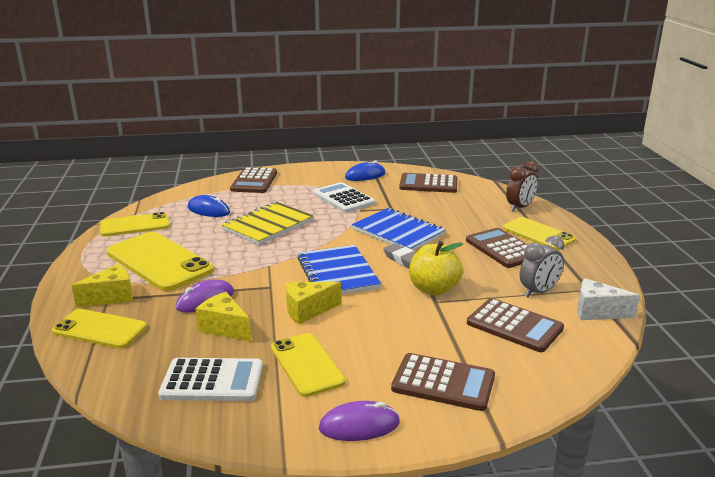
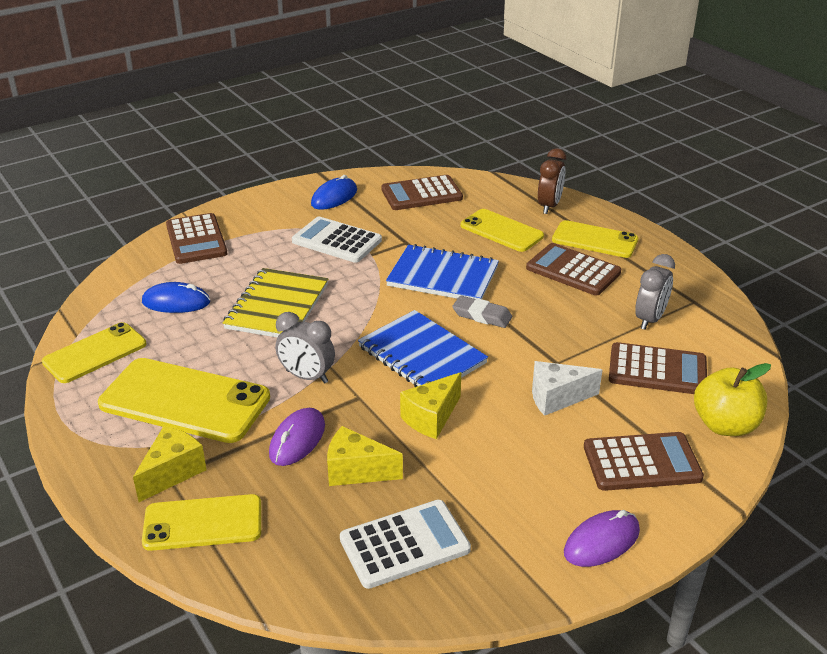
camera: 25 degrees left, 10 degrees up
yellow phone [271,333,346,397] -> yellow phone moved to [461,209,544,252]
yellow apple [409,241,463,296] -> yellow apple moved to [694,363,771,436]
white cheese [577,278,640,320] -> white cheese moved to [532,361,602,416]
none -> grey clock [275,312,335,383]

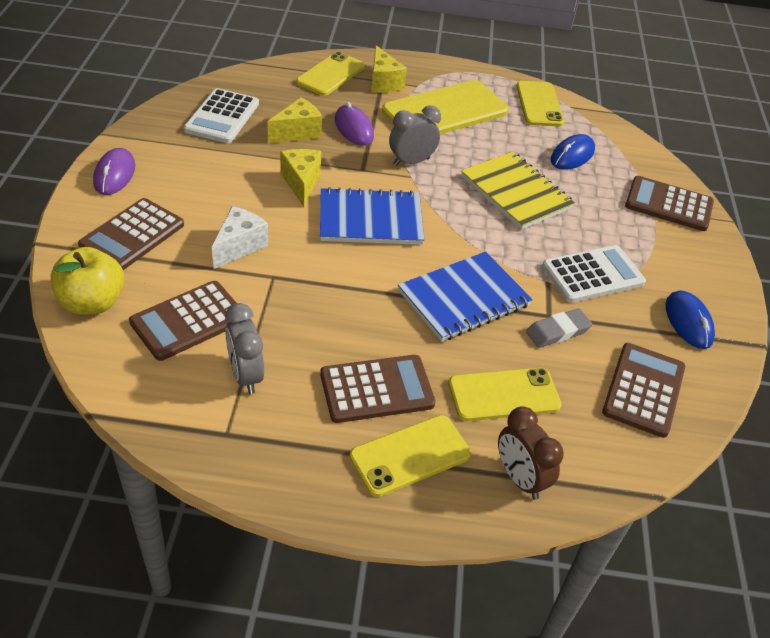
camera: 125 degrees right, 10 degrees up
grey eraser [452,296,512,328] -> grey eraser moved to [526,308,592,348]

